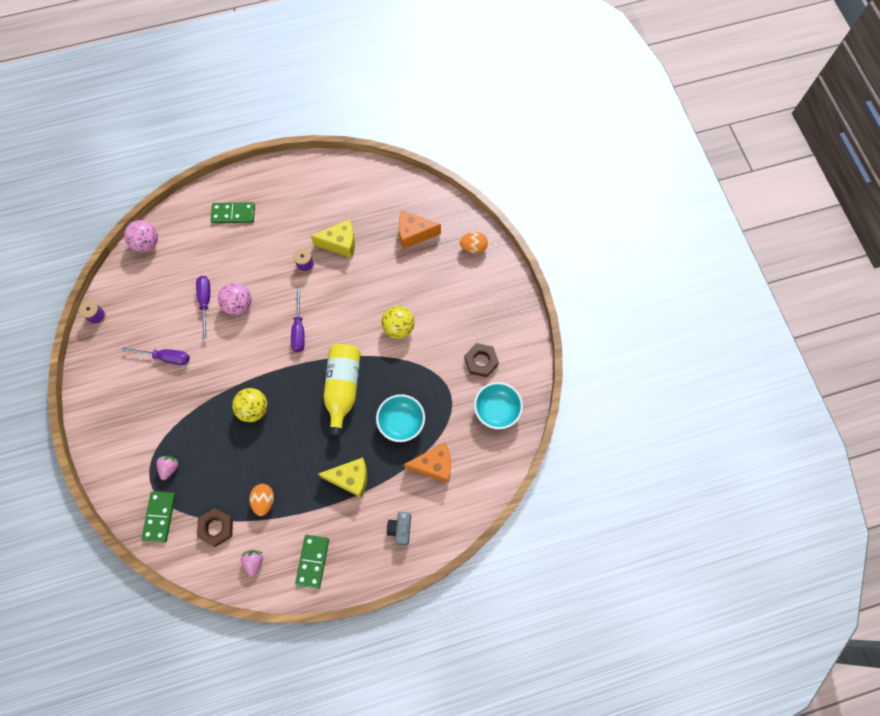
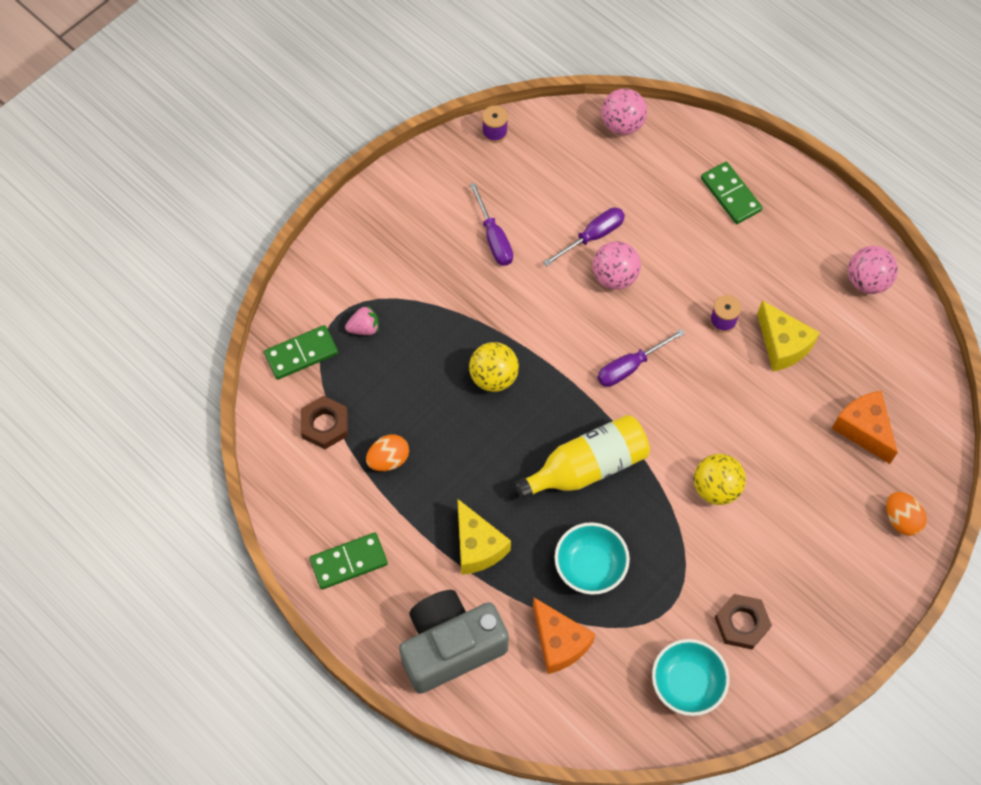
camera: 60 degrees right, 5 degrees down
pink strawberry [241,550,263,576] -> none
grey camera [387,512,411,545] -> grey camera [399,590,509,694], size x2.24
none -> pink ball [848,246,898,294]

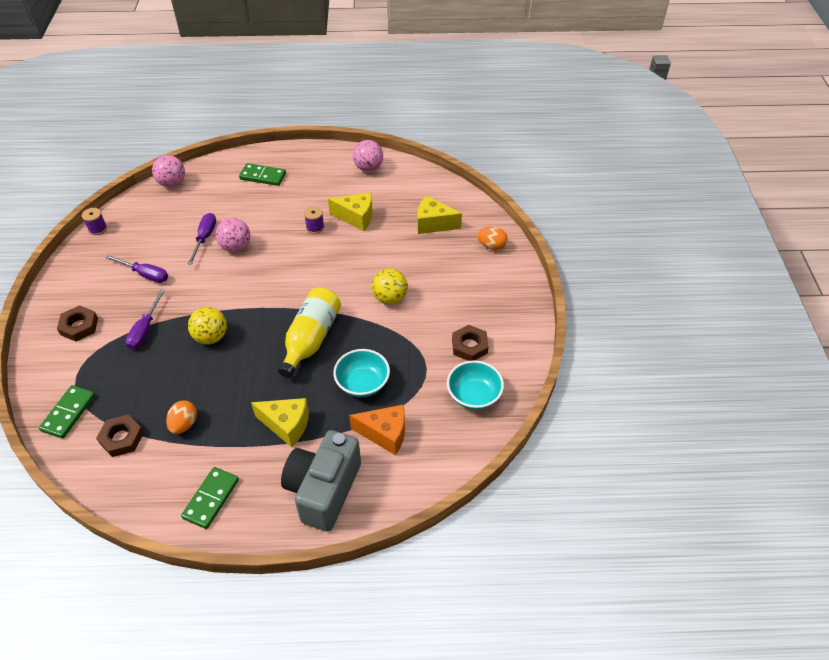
camera: 45 degrees left, 15 degrees down
pink strawberry [345,305,379,335] -> none
purple screwdriver [597,329,685,387] -> purple screwdriver moved to [125,290,165,350]
orange cheese [832,391,898,464] -> yellow cheese [417,196,462,234]
none -> brown nut [57,305,98,342]

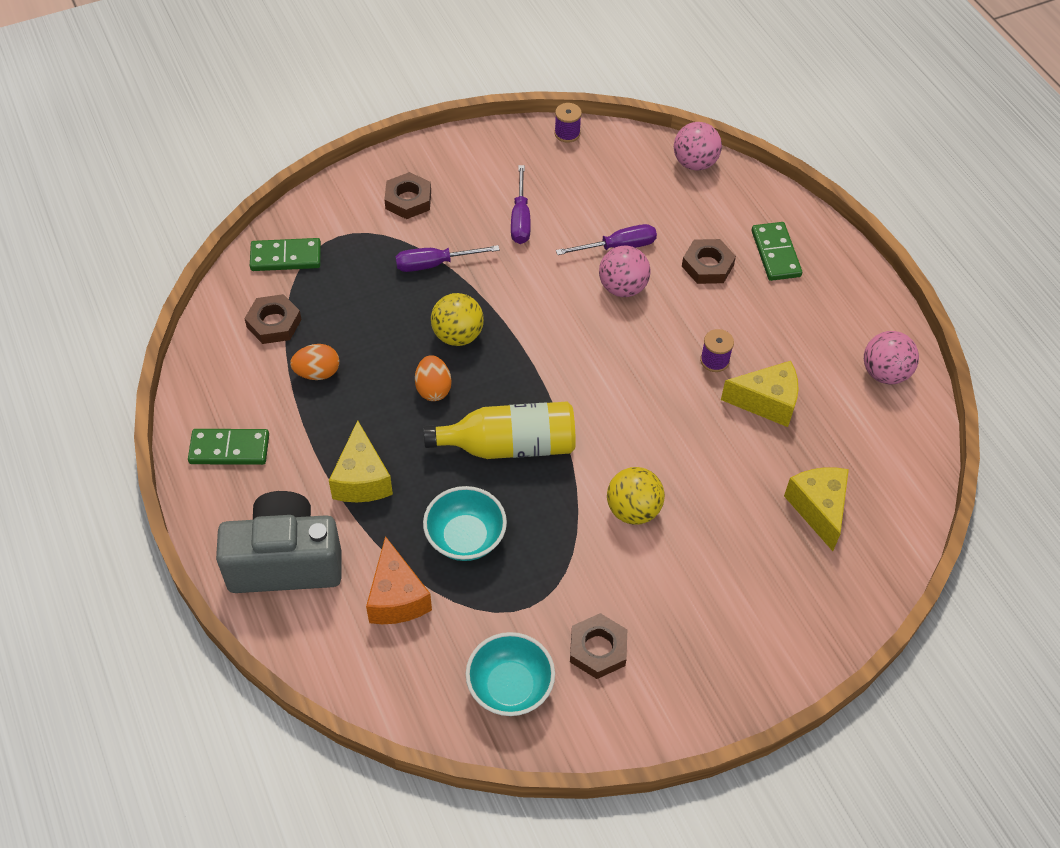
camera: 65 degrees right, 5 degrees up
yellow cheese [328,193,373,231] -> yellow cheese turned 75 degrees counterclockwise [721,361,799,427]
orange egg [477,227,508,250] -> orange egg moved to [415,355,452,401]
none -> brown nut [682,239,736,284]

